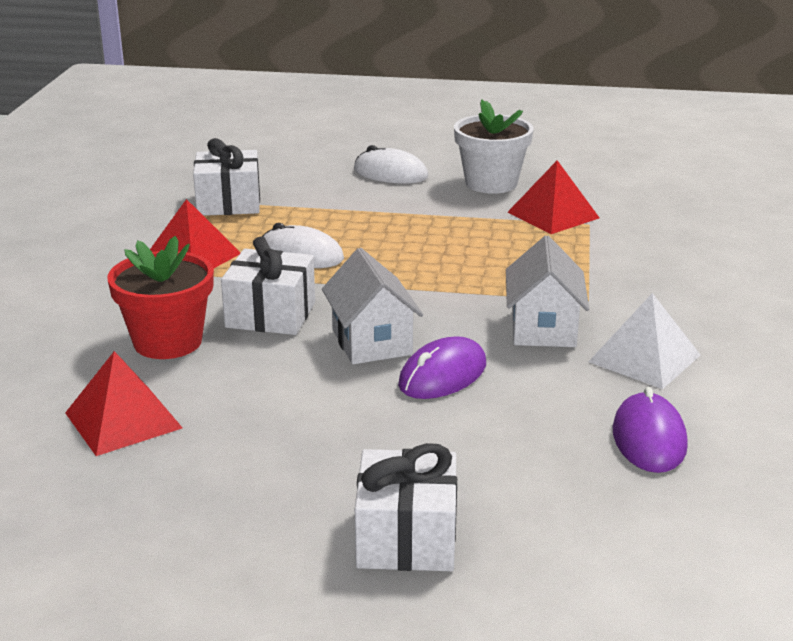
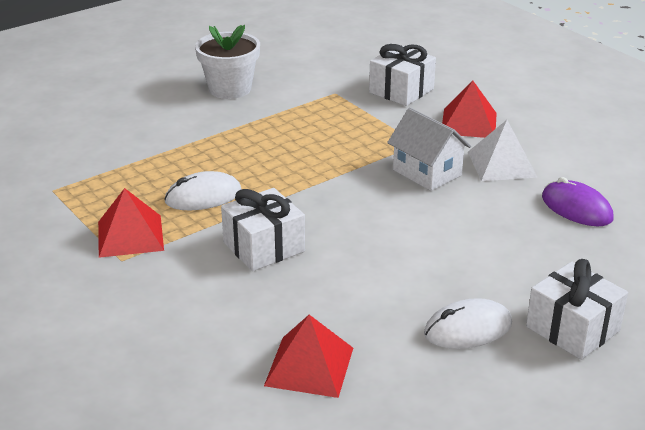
camera: 45 degrees left, 5 degrees up
red flower pot [107,236,214,359] -> none
white gift [193,138,260,216] -> white gift moved to [369,44,436,106]
white house [322,248,423,364] -> none
white mouse [354,145,429,184] -> white mouse moved to [424,298,512,349]
purple mouse [398,336,486,399] -> none
red pyramid [508,160,600,234] -> red pyramid moved to [442,81,497,138]

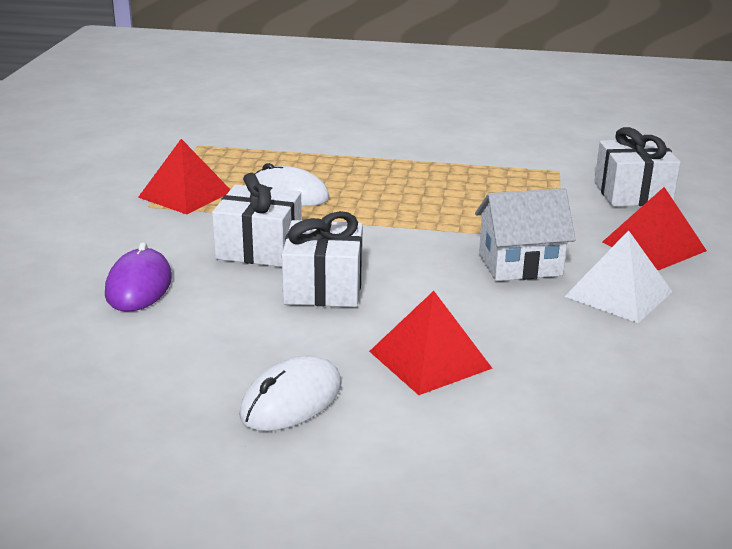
camera: 45 degrees right, 5 degrees down
white flower pot [195,25,260,99] -> none
red pyramid [264,315,353,398] -> red pyramid moved to [369,291,493,395]
white house [387,108,471,191] -> white house turned 75 degrees clockwise [475,188,576,281]
white mouse [424,298,512,349] -> white mouse turned 75 degrees counterclockwise [239,355,342,431]
white gift [526,259,628,360] -> white gift moved to [282,211,363,307]
purple mouse [542,177,614,227] -> purple mouse moved to [105,242,172,312]

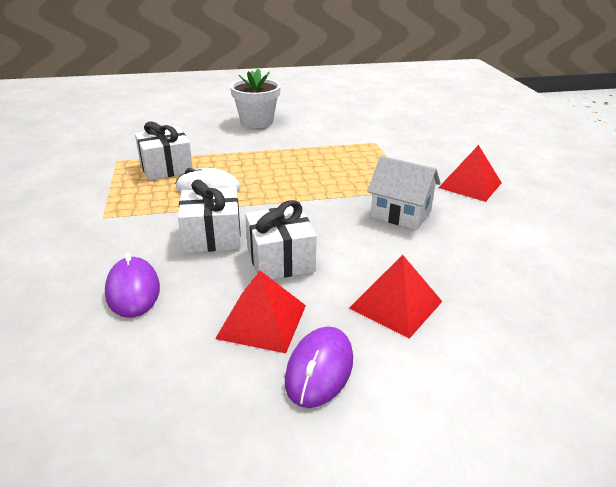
camera: 20 degrees left, 5 degrees up
red pyramid [138,139,231,214] -> red pyramid moved to [215,270,306,353]
white mouse [239,355,342,431] -> purple mouse [285,326,353,408]
white house [475,188,576,281] -> white house turned 60 degrees clockwise [367,156,441,230]
white pyramid [564,230,672,323] -> none
white gift [594,127,681,207] -> white gift moved to [135,121,193,180]
none -> white flower pot [230,69,281,128]

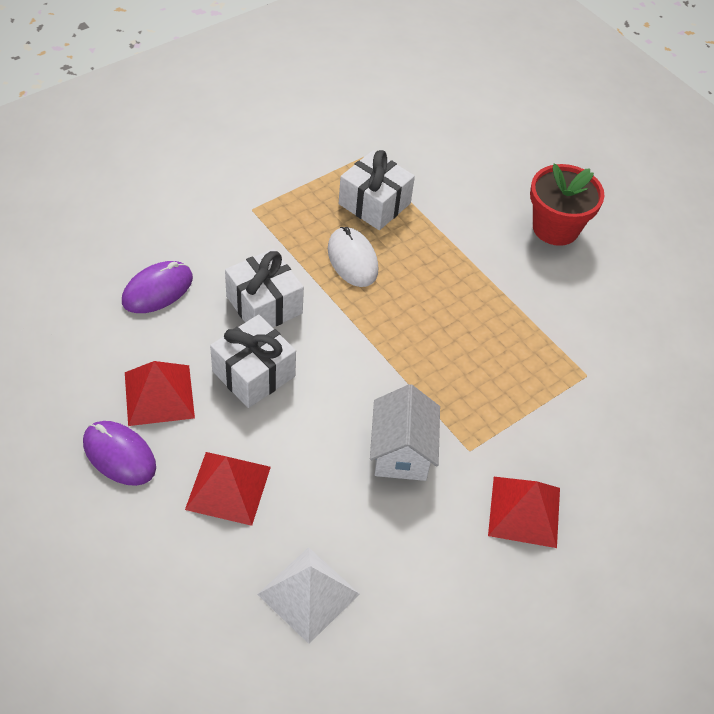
camera: 60 degrees right, 20 degrees up
white flower pot [230,69,281,128] -> red flower pot [530,164,604,246]
purple mouse [285,326,353,408] -> purple mouse turned 45 degrees clockwise [83,421,156,486]
none -> white pyramid [257,547,360,644]

